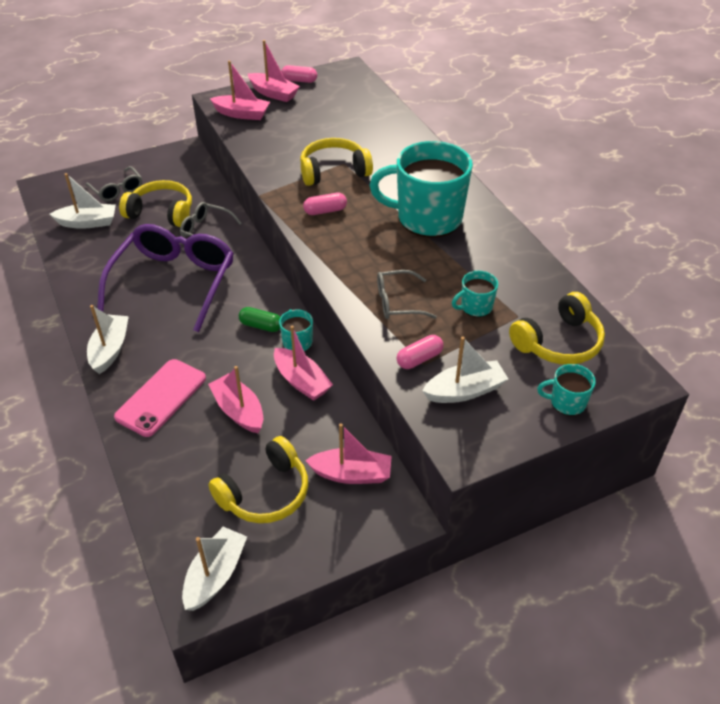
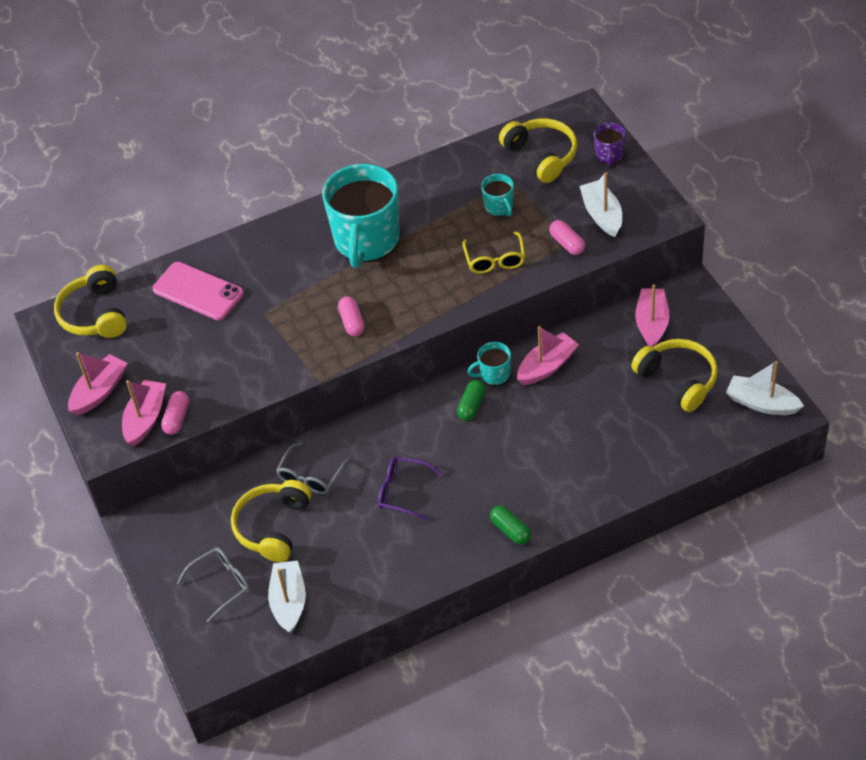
camera: 85 degrees left, 5 degrees up
white boat [87,305,129,374] -> green capsule [490,506,531,544]
purple glasses [97,224,234,332] -> purple glasses [378,457,443,521], size x0.48
pink phone [114,359,206,437] -> pink phone moved to [152,262,244,320]
pink boat [208,366,263,433] -> none
pink capsule [281,65,317,83] -> pink capsule moved to [161,391,189,435]
yellow headphones [300,138,373,186] -> yellow headphones moved to [54,265,127,338]
grey glasses [377,270,437,319] -> yellow glasses [462,232,525,274]
turquoise mug [537,364,596,416] -> purple mug [594,122,626,166]

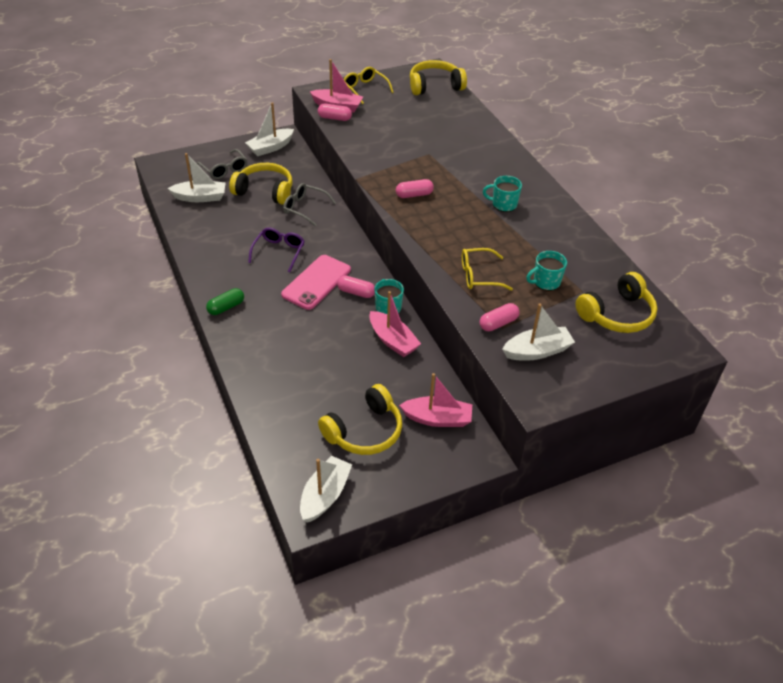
camera: 85 degrees right, 5 degrees down
pink boat [68,352,127,416] -> yellow glasses [344,67,394,104]
pink phone [152,262,244,320] -> pink phone moved to [281,255,351,310]
turquoise mug [322,164,400,268] -> turquoise mug [483,176,522,212], size x0.44
green capsule [457,380,486,421] -> pink capsule [337,275,375,298]
purple mug [594,122,626,166] -> none
none -> white boat [245,102,294,156]

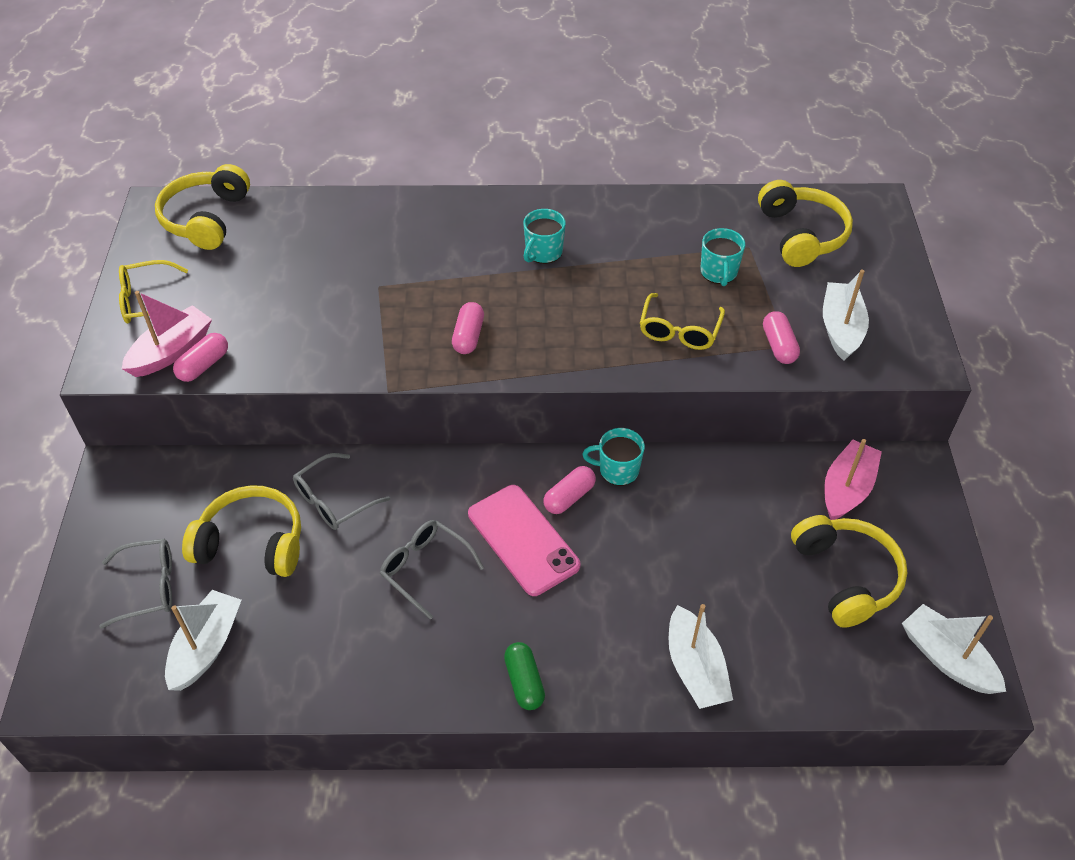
camera: 65 degrees left, 5 degrees up
yellow headphones [229,163,292,205] -> yellow headphones turned 60 degrees clockwise [182,485,301,577]
white boat [245,102,294,156] -> white boat moved to [669,604,733,709]
purple glasses [248,227,305,272] -> grey glasses [380,520,484,620]
pink boat [369,291,421,357] -> none

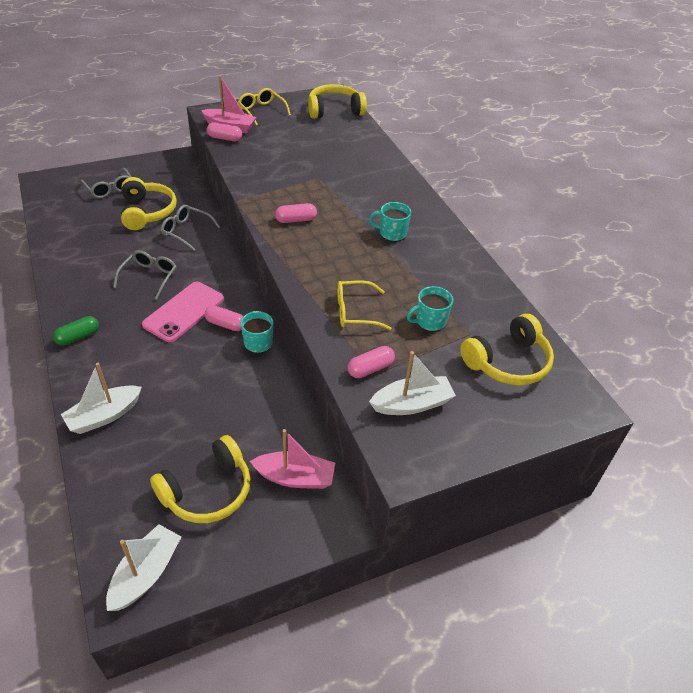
camera: 65 degrees right, 5 degrees down
white boat [165,590,242,691] -> none

